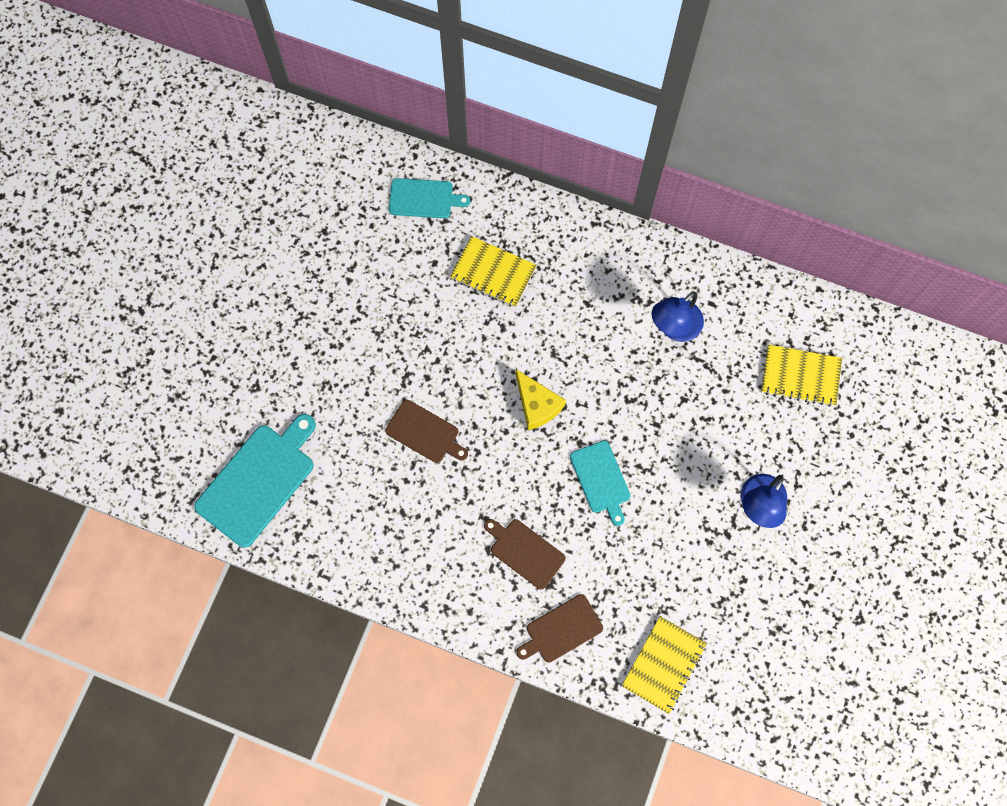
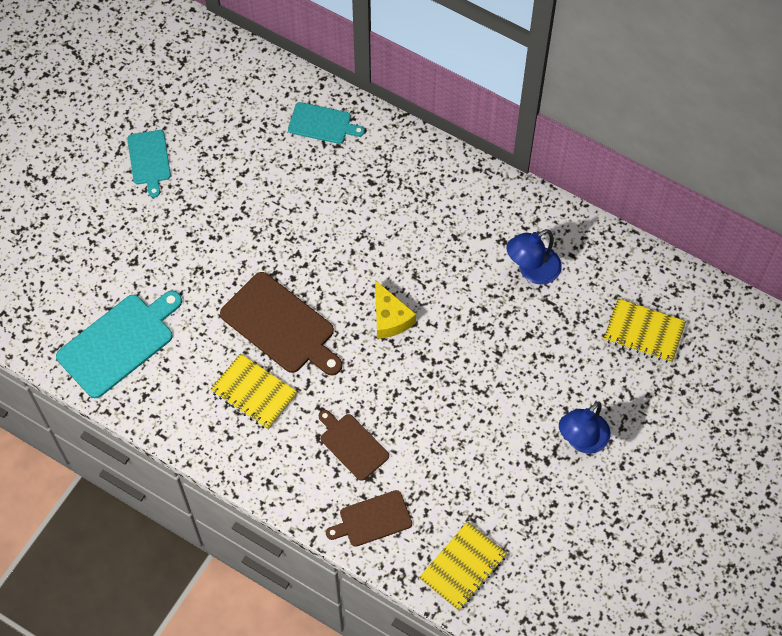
camera: 10 degrees right, 10 degrees down
brown cutting board [385,400,468,463] -> brown cutting board [220,272,342,376], size x1.68
yellow notebook [450,236,537,307] -> yellow notebook moved to [210,353,298,430]
turquoise cutting board [570,440,631,526] -> turquoise cutting board moved to [127,130,171,198]

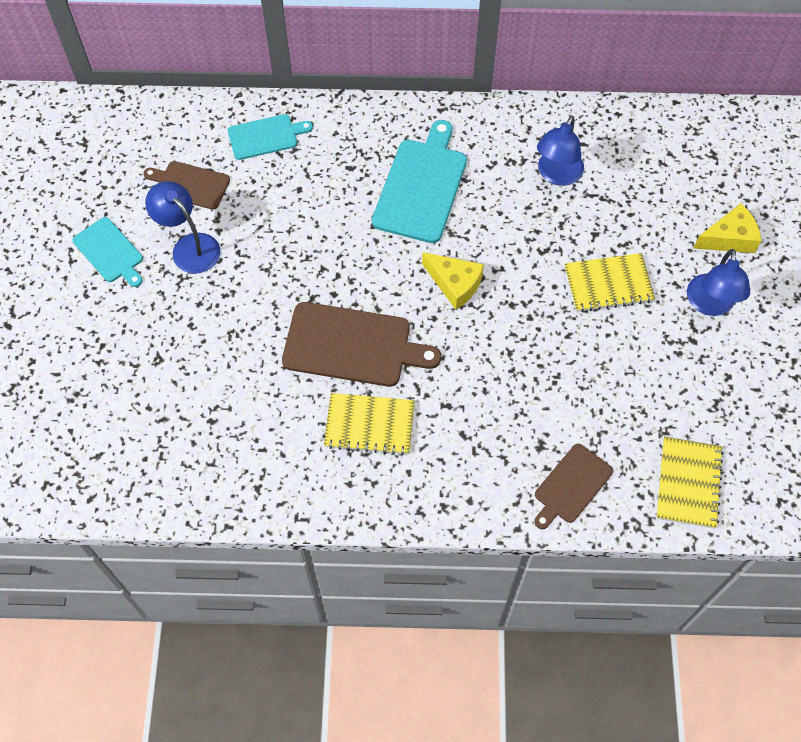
camera: 30 degrees left, 0 degrees up
turquoise cutting board [56,291,182,398] -> turquoise cutting board moved to [372,120,467,243]
brown cutting board [319,410,389,481] -> brown cutting board moved to [143,161,230,210]
yellow notebook [603,298,686,363] -> yellow notebook moved to [564,253,655,312]
none -> blue lamp [145,181,220,274]
none -> yellow cheese [694,203,761,253]

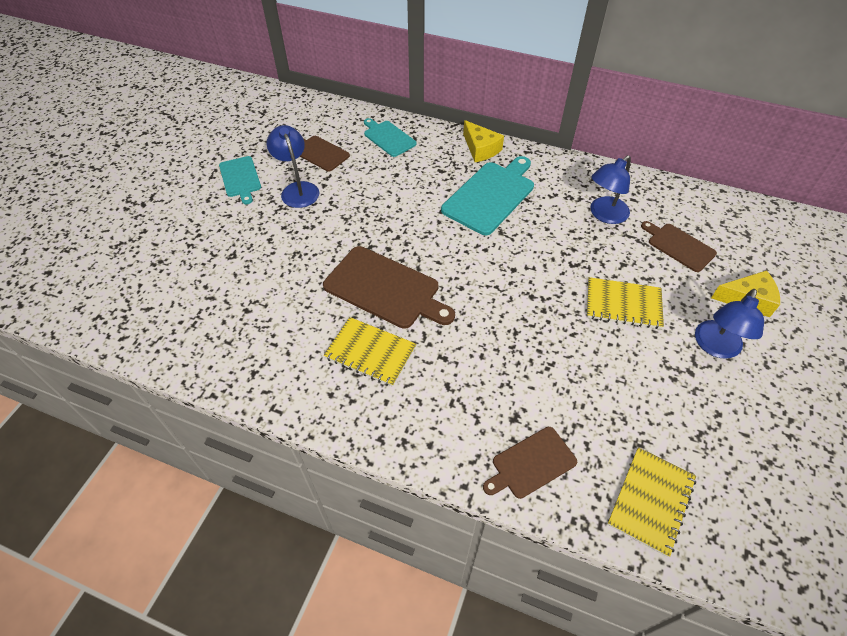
camera: 20 degrees right, 10 degrees down
turquoise cutting board [228,114,313,160] -> turquoise cutting board turned 135 degrees counterclockwise [364,118,417,157]
yellow cheese [422,252,484,310] -> yellow cheese moved to [463,120,504,162]
none -> brown cutting board [641,221,717,272]

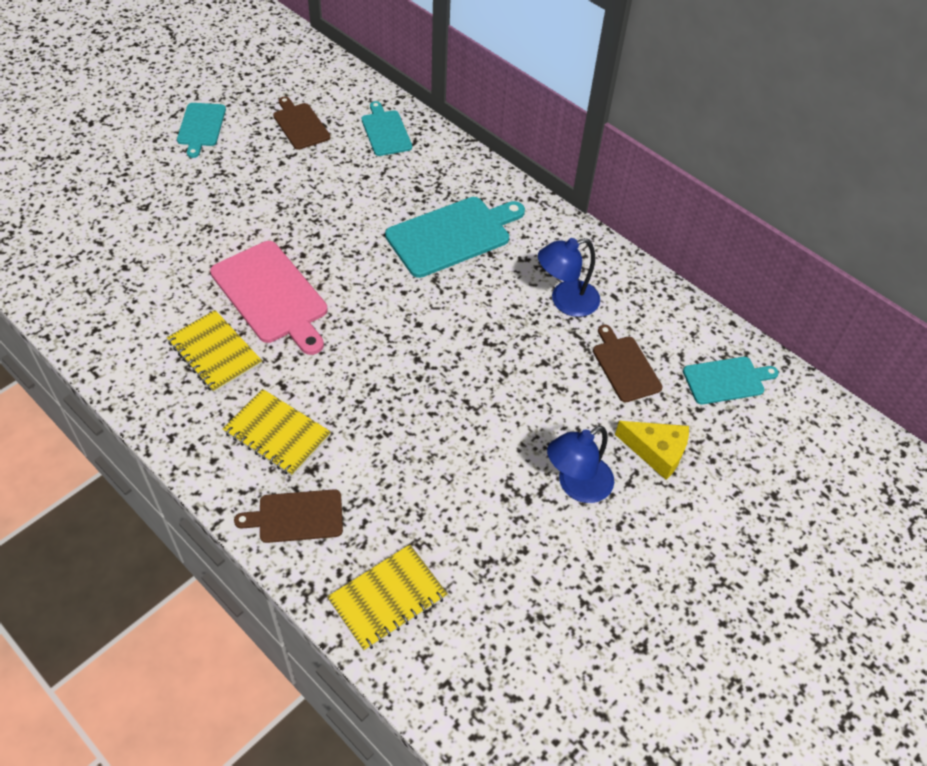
camera: 20 degrees right, 0 degrees up
blue lamp [267,125,319,208] -> none
brown cutting board [323,246,455,329] -> pink cutting board [210,241,327,355]
yellow cheese [463,120,504,162] -> none
yellow notebook [587,277,664,329] -> yellow notebook moved to [223,389,331,476]
none -> turquoise cutting board [683,357,779,405]

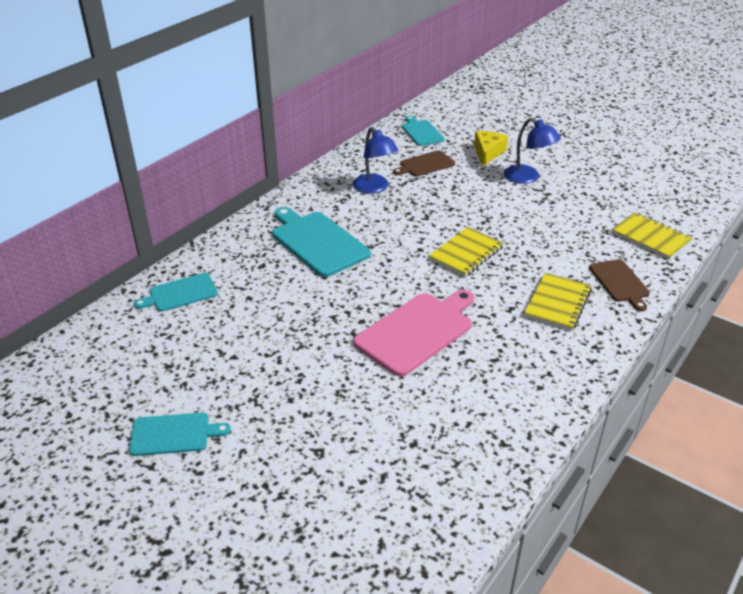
camera: 95 degrees left, 15 degrees down
yellow notebook [167,310,262,393] -> yellow notebook moved to [429,227,504,277]
brown cutting board [273,96,330,150] -> none

